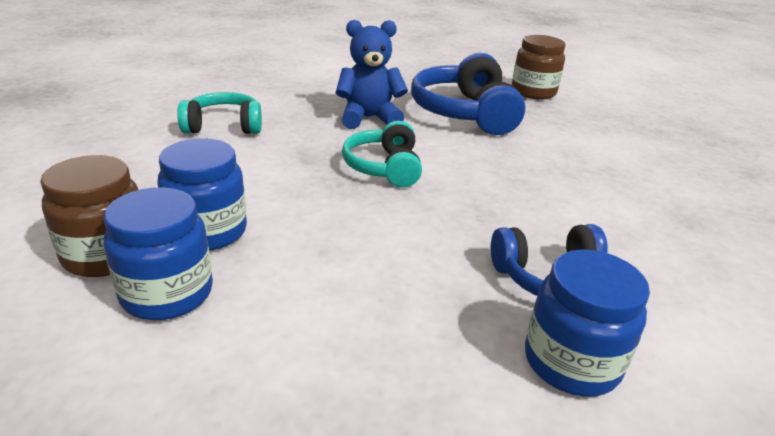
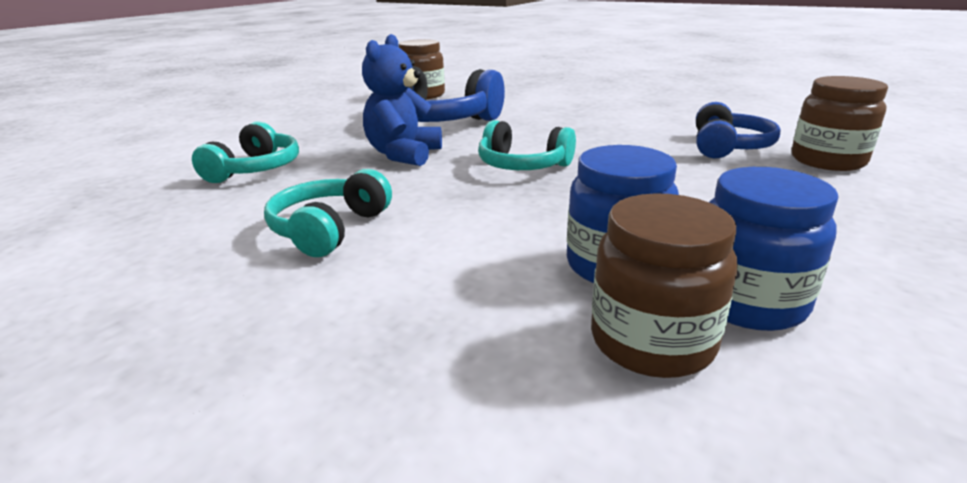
camera: 60 degrees left, 5 degrees down
blue jar [525,249,650,397] -> brown jar [792,76,888,171]
none -> turquoise headphones [192,121,299,183]

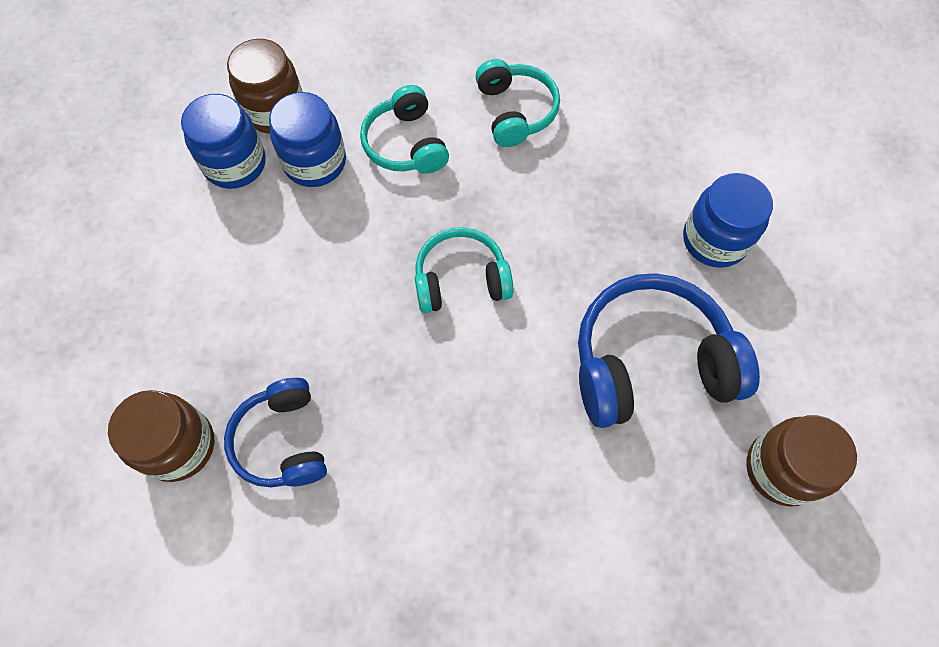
camera: 145 degrees right, 40 degrees up
turquoise headphones [192,121,299,183] -> turquoise headphones moved to [360,85,449,174]
blue teddy bear [362,34,442,166] -> none
none -> blue jar [683,173,773,268]

